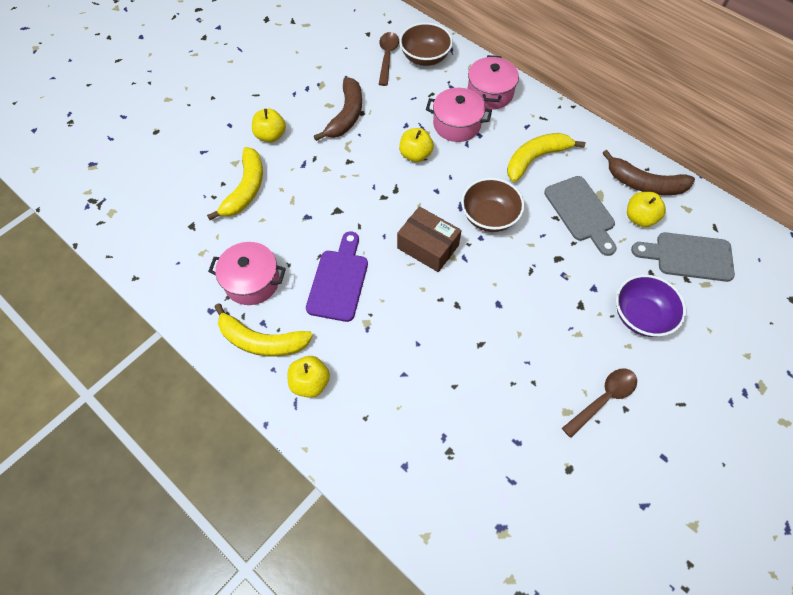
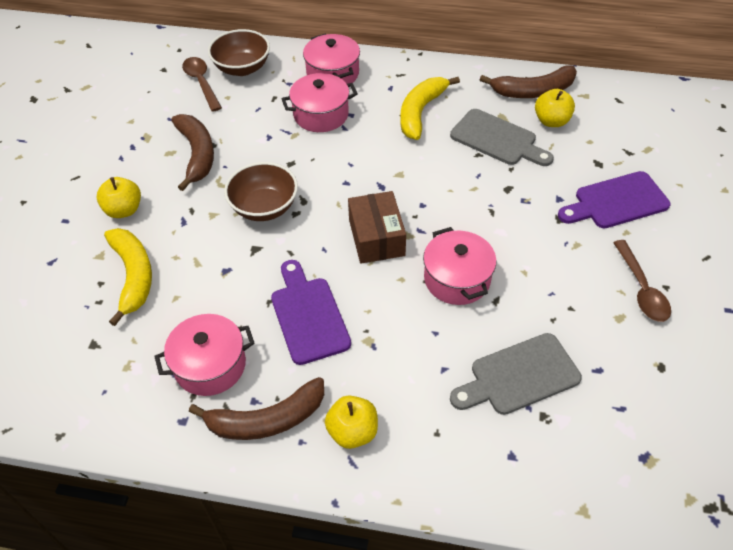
camera: 30 degrees left, 10 degrees down
yellow banana [215,303,313,357] -> brown banana [189,377,324,440]
brown box [397,206,462,272] -> brown box turned 75 degrees clockwise [348,191,406,264]
yellow apple [399,128,434,162] -> none
brown bowl [461,178,525,232] -> brown bowl moved to [224,162,298,221]
brown spoon [562,368,637,438] -> brown spoon turned 150 degrees clockwise [613,240,671,322]
purple bowl [616,274,686,337] -> purple cutting board [558,171,670,228]
grey cutting board [631,232,735,282] -> grey cutting board moved to [450,333,582,415]
none -> pink pot [423,227,496,305]

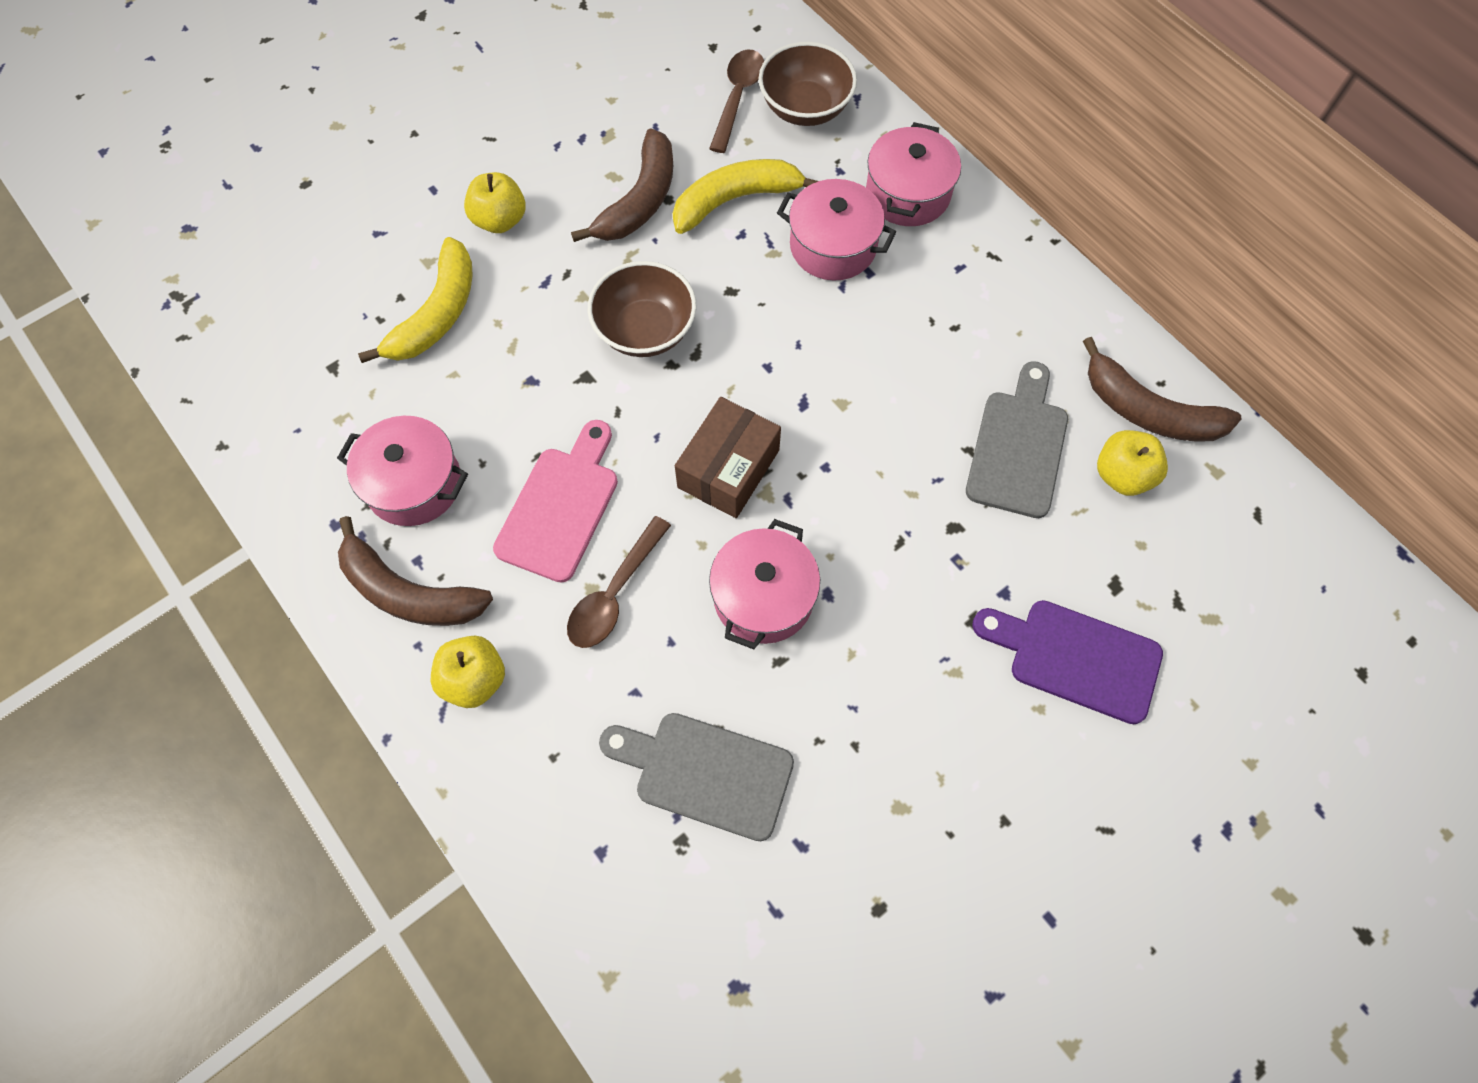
camera: 40 degrees right, 15 degrees up
purple cutting board [271,260,351,365] -> pink cutting board [493,420,618,583]
yellow banana [400,77,460,140] -> yellow banana moved to [673,159,818,234]
grey cutting board [450,109,554,166] -> grey cutting board turned 150 degrees counterclockwise [966,361,1068,518]
brown spoon [613,240,671,322] -> brown spoon moved to [567,516,671,648]

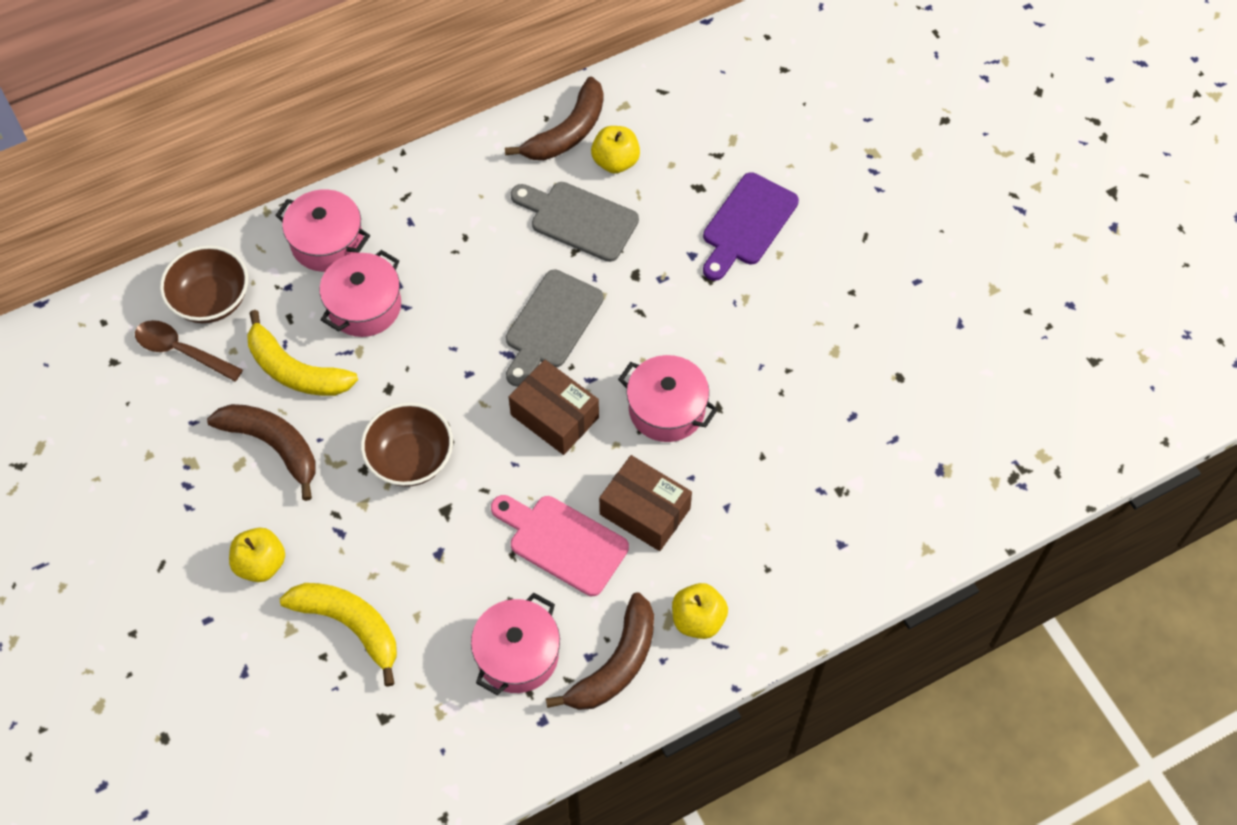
camera: 80 degrees left, 5 degrees down
brown spoon [567,516,671,648] -> brown box [599,455,692,551]
grey cutting board [599,713,794,841] -> grey cutting board moved to [506,270,604,387]
yellow banana [673,159,818,234] -> yellow banana turned 45 degrees counterclockwise [247,310,358,396]

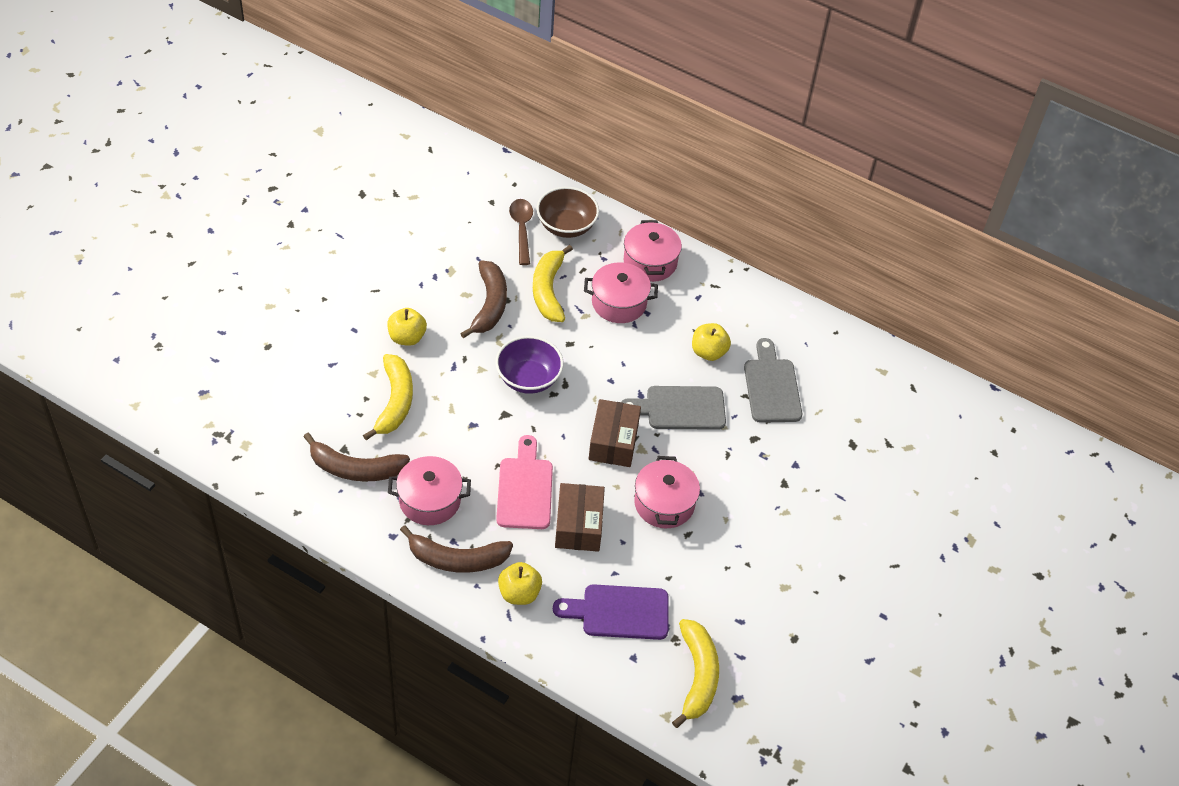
camera: 55 degrees right, 10 degrees down
brown bowl [361,402,453,487] -> purple bowl [495,336,564,394]
brown banana [505,77,604,160] -> brown banana moved to [304,433,410,482]
yellow apple [591,126,640,173] -> yellow apple moved to [692,323,731,361]
purple cutting board [703,172,799,281] -> purple cutting board moved to [553,584,668,640]
none -> yellow banana [672,619,719,728]

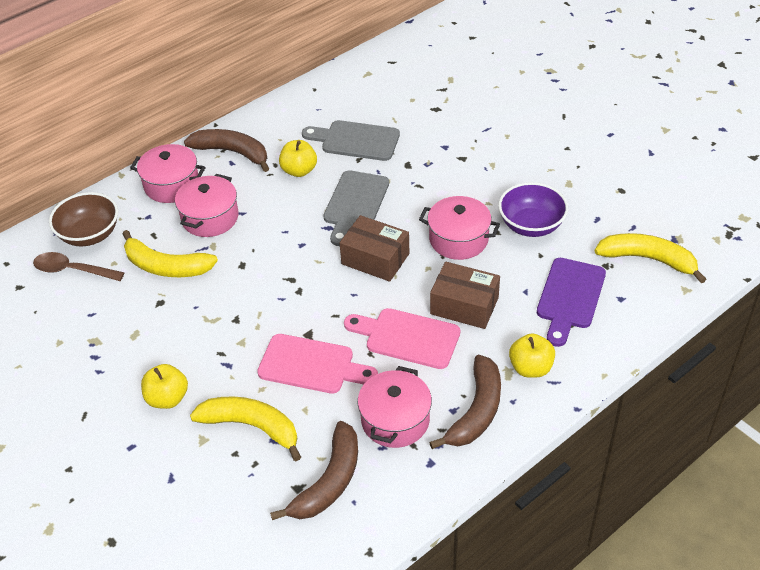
camera: 65 degrees left, 5 degrees down
brown banana [460,260,507,338] -> brown banana moved to [184,129,269,172]
purple bowl [495,336,564,394] -> purple bowl moved to [498,182,568,237]
none -> pink cutting board [257,334,378,394]

